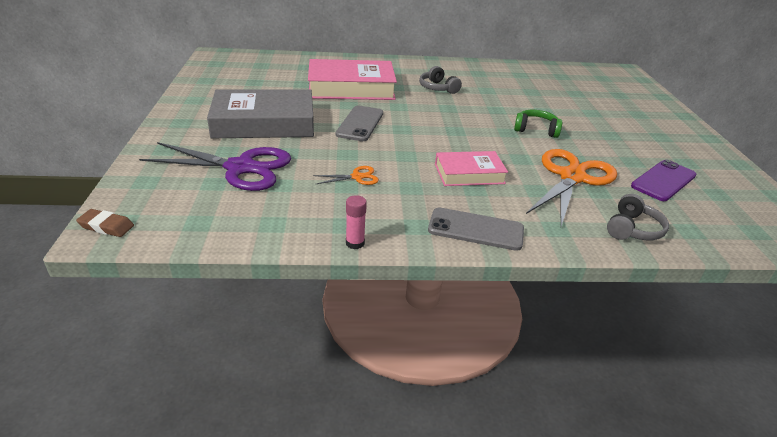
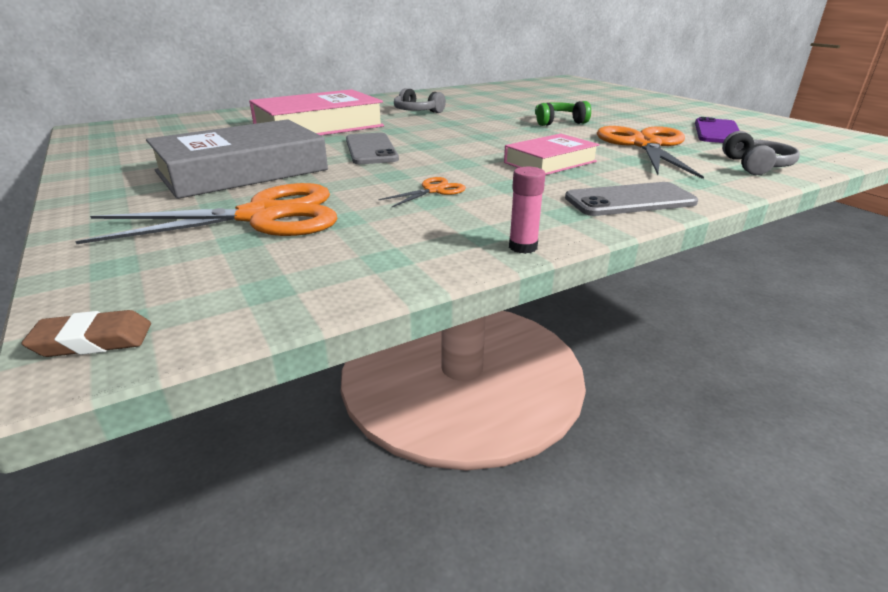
camera: 25 degrees left, 5 degrees down
purple scissors [139,142,291,191] -> orange scissors [75,183,337,244]

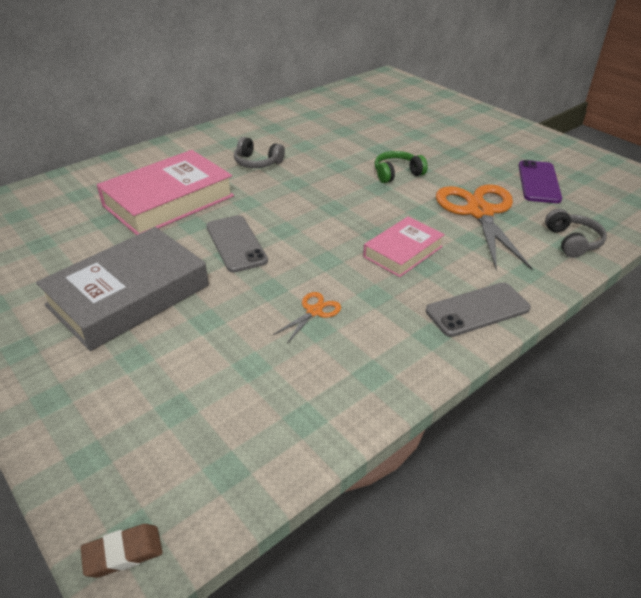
camera: 10 degrees left, 10 degrees up
orange scissors [75,183,337,244] -> none
pink glue stick [509,167,545,254] -> none

